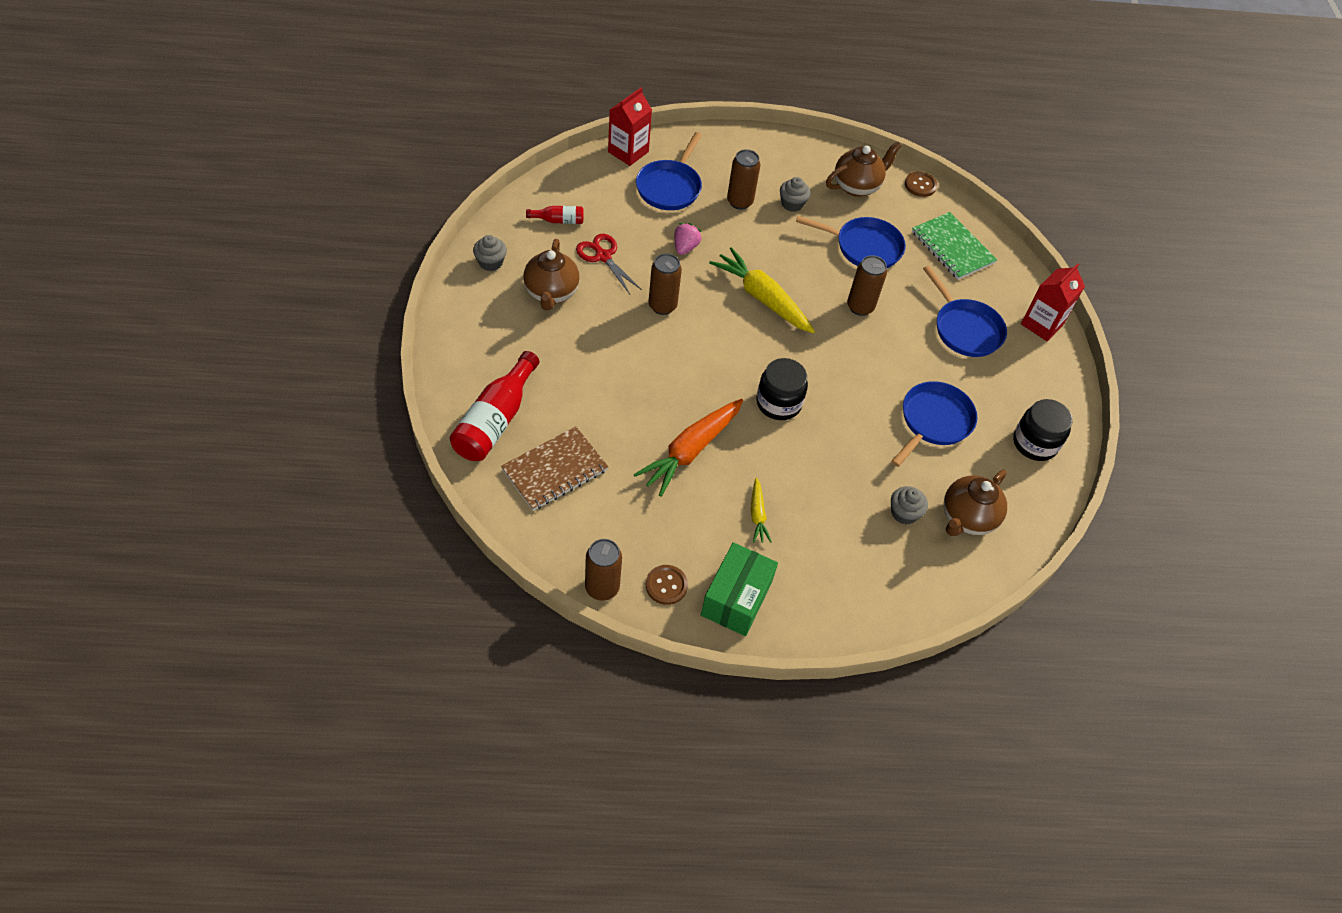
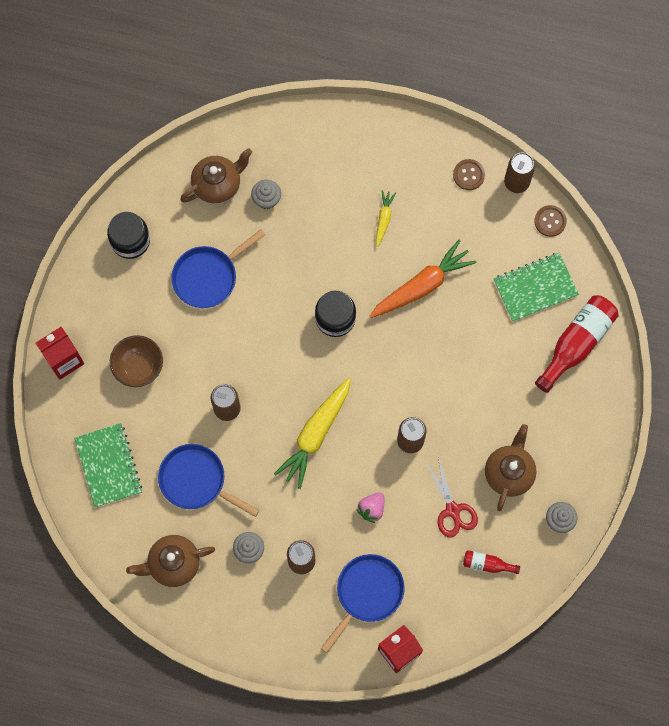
camera: 160 degrees left, 20 degrees up
brown notebook [501,427,609,511] -> green notebook [494,253,579,322]
green box [701,542,778,636] -> none
yellow carrot [709,247,815,333] -> yellow carrot turned 60 degrees clockwise [274,378,351,489]
brown button [905,172,937,197] -> brown button moved to [534,205,567,237]
blue pan [923,266,1007,357] -> brown bowl [110,335,163,387]

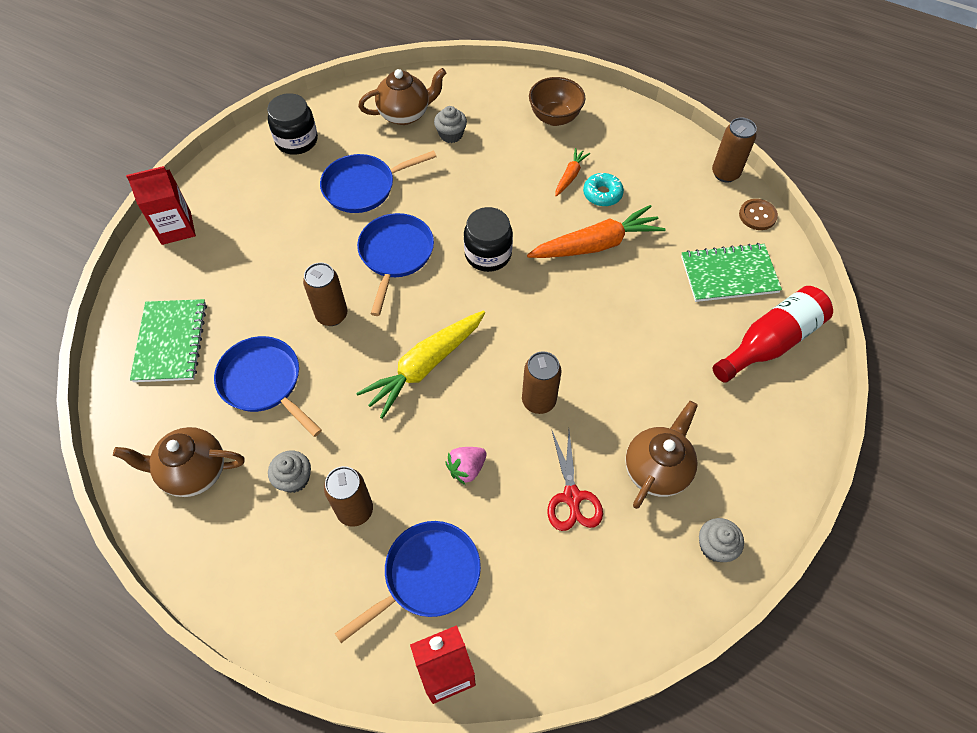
camera: 15 degrees right, 15 degrees down
brown bowl [110,335,163,387] -> brown bowl moved to [529,77,585,126]
yellow carrot [376,190,396,247] -> orange carrot [555,148,590,196]
brown button [453,159,485,190] -> none
red bottle [463,550,520,574] -> none
none -> blue pan [357,213,434,316]
none -> turquoise donut [583,173,624,206]

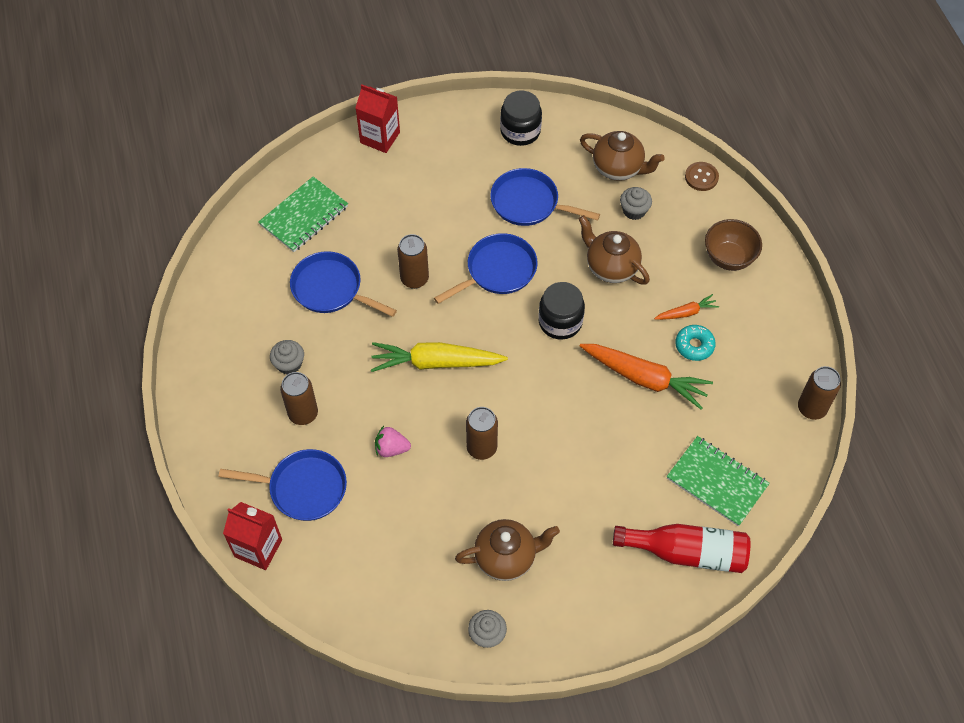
camera: 45 degrees right, 0 degrees up
brown teapot [113,427,245,497] -> brown teapot moved to [579,215,650,285]
blue pan [214,336,322,437] -> blue pan turned 60 degrees counterclockwise [290,251,397,317]
red scissors [547,429,603,531] -> none
brown button [739,199,778,230] -> brown button moved to [685,162,719,191]

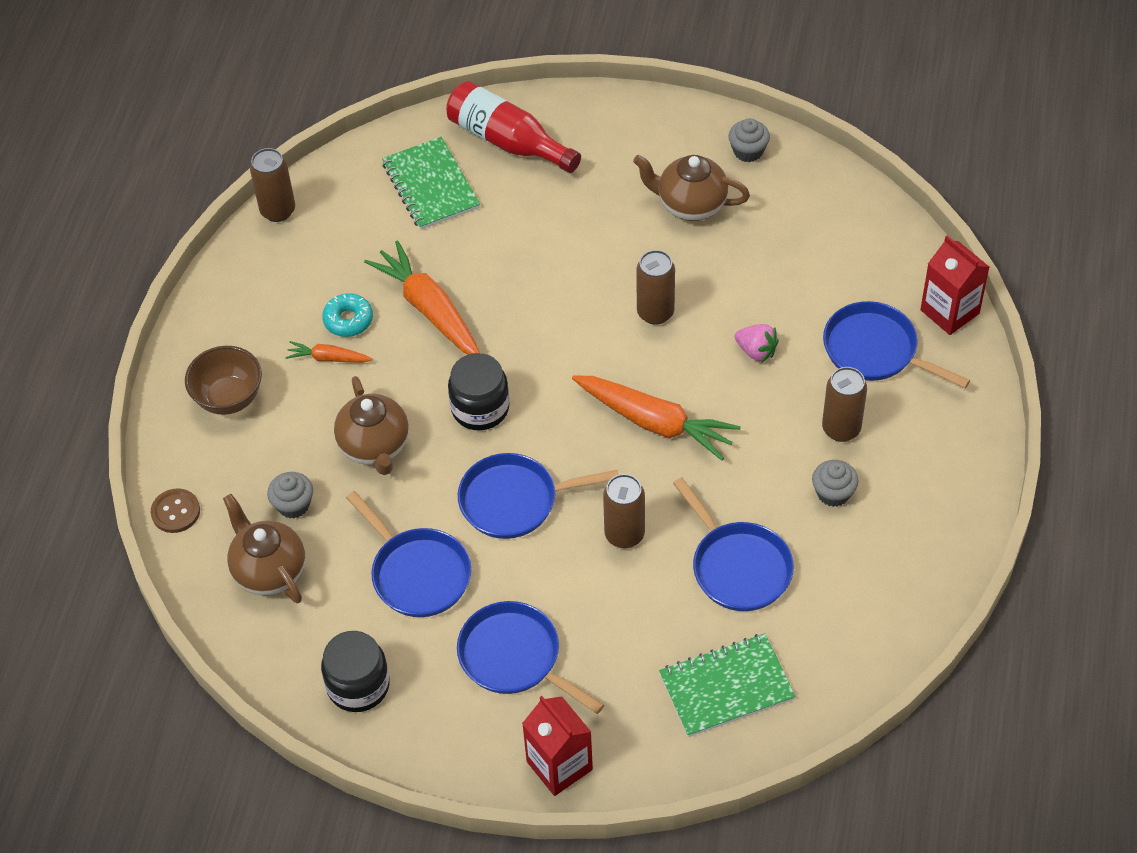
camera: 150 degrees left, 5 degrees down
yellow carrot [371,342,508,372] -> orange carrot [572,375,741,461]
none -> blue pan [457,601,604,714]

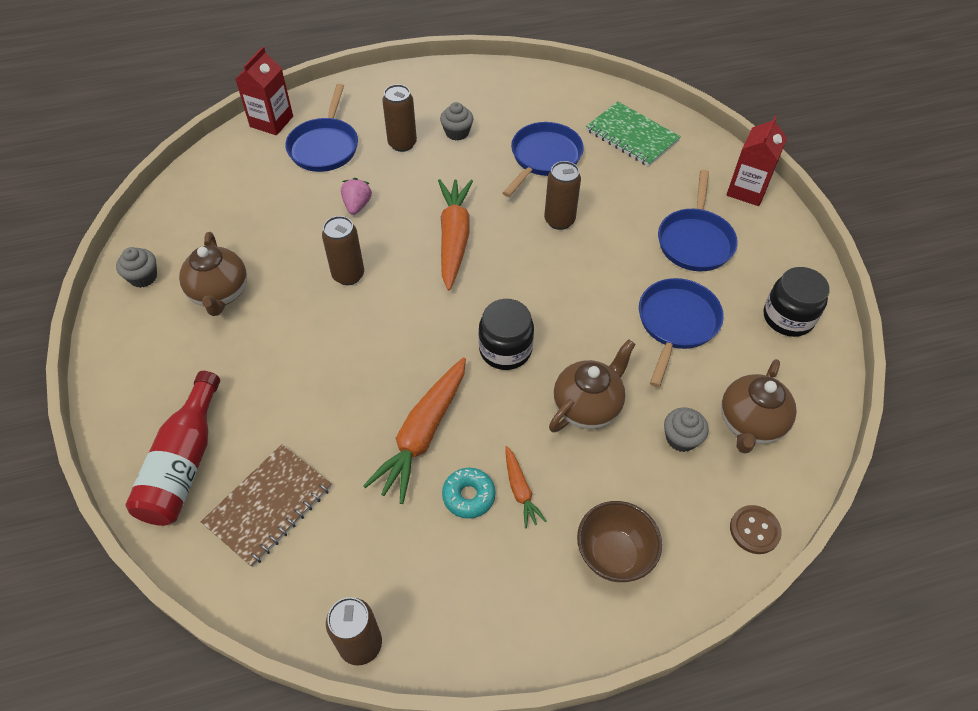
camera: 120 degrees left, 0 degrees up
green notebook [382,137,480,230] -> brown notebook [201,444,332,568]
blue pan [458,453,618,539] -> none

